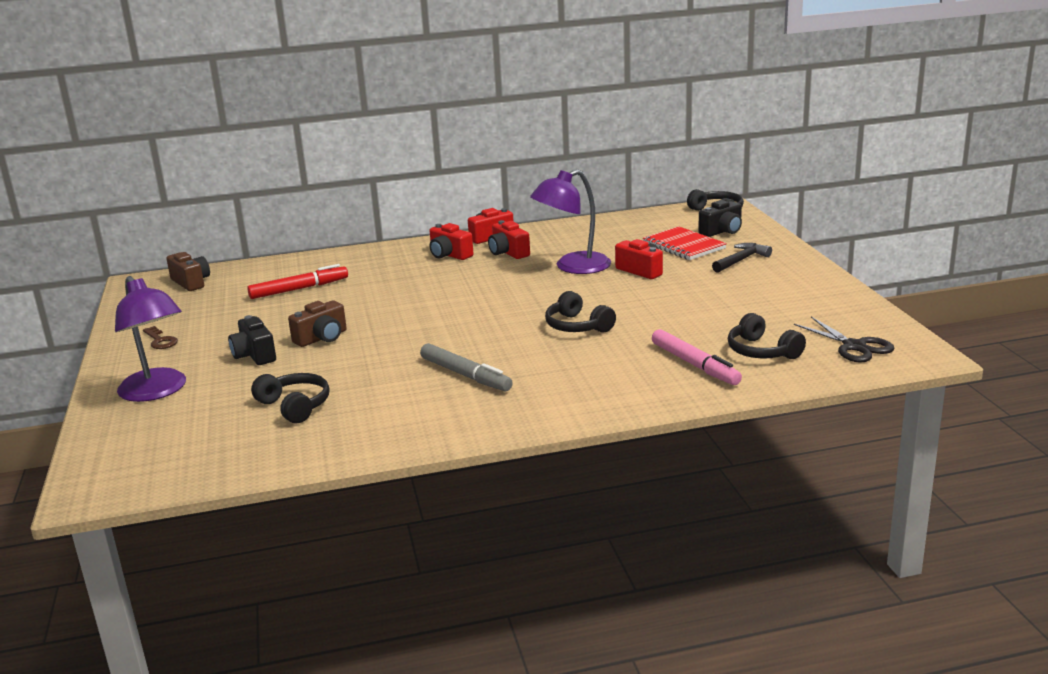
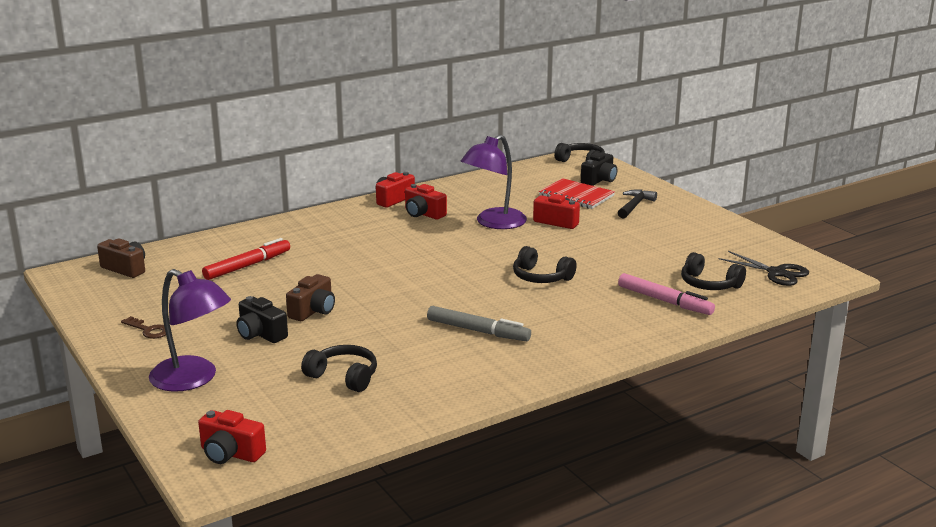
camera: 20 degrees left, 0 degrees up
red camera [430,223,474,260] -> red camera moved to [198,410,266,464]

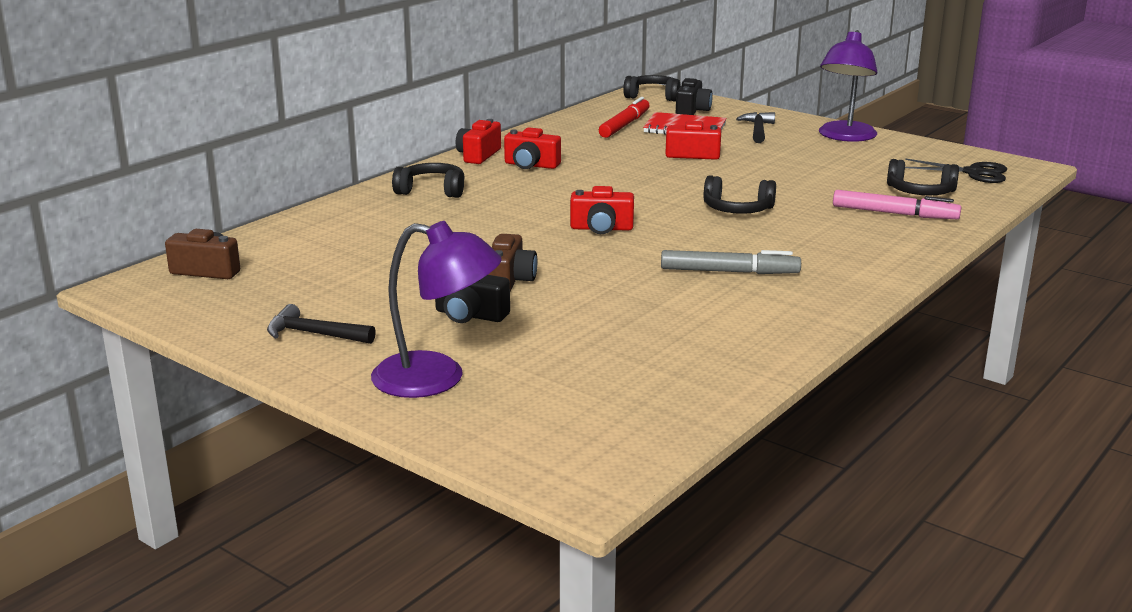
camera: 20 degrees left, 0 degrees up
brown key [121,316,166,339] -> black hammer [267,304,376,344]
red camera [198,410,266,464] -> red camera moved to [570,186,634,234]
red marker [202,238,290,280] -> red marker moved to [599,97,650,138]
black headphones [301,345,377,392] -> black headphones moved to [392,163,465,198]
purple lamp [460,135,527,229] -> purple lamp moved to [819,30,877,142]

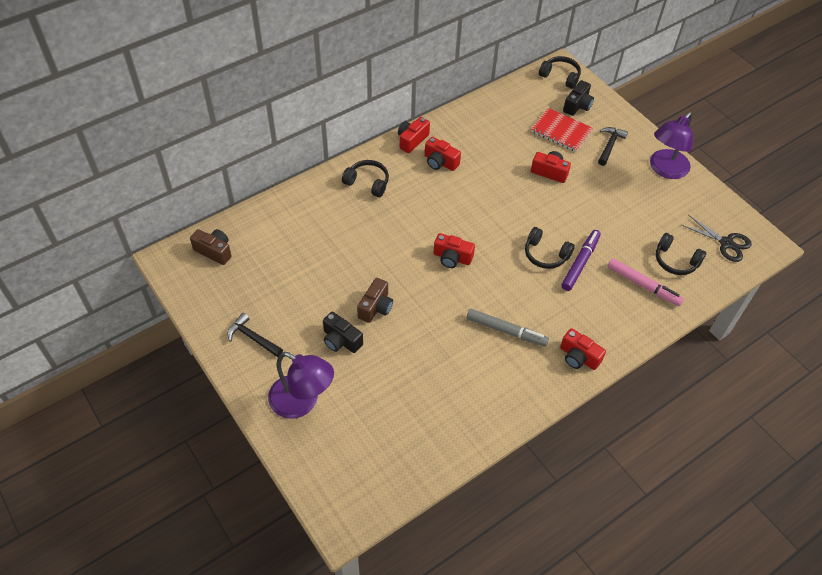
camera: 15 degrees right, 30 degrees up
red marker [599,97,650,138] -> none
none -> red camera [560,328,606,370]
none -> purple marker [561,230,601,291]

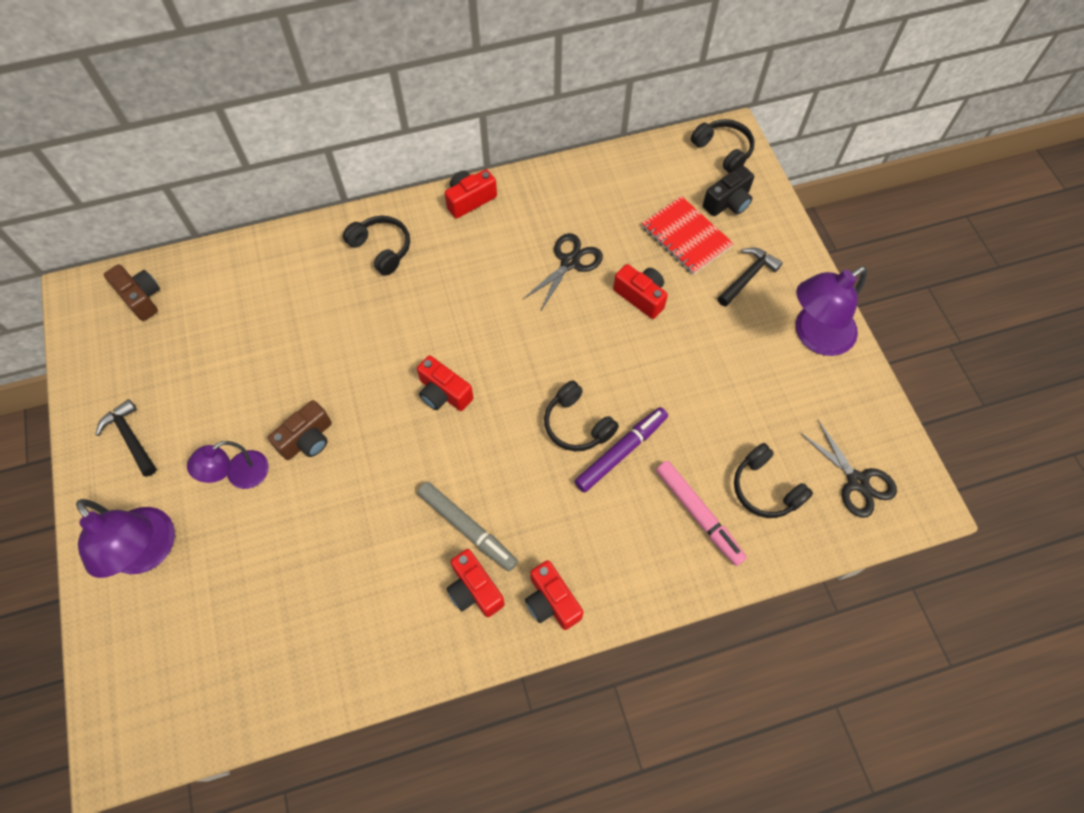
camera: 20 degrees right, 10 degrees up
black camera [323,312,363,353] -> purple lamp [187,441,269,489]
red camera [425,137,461,171] -> red camera moved to [446,549,505,617]
none -> black scissors [522,233,603,312]

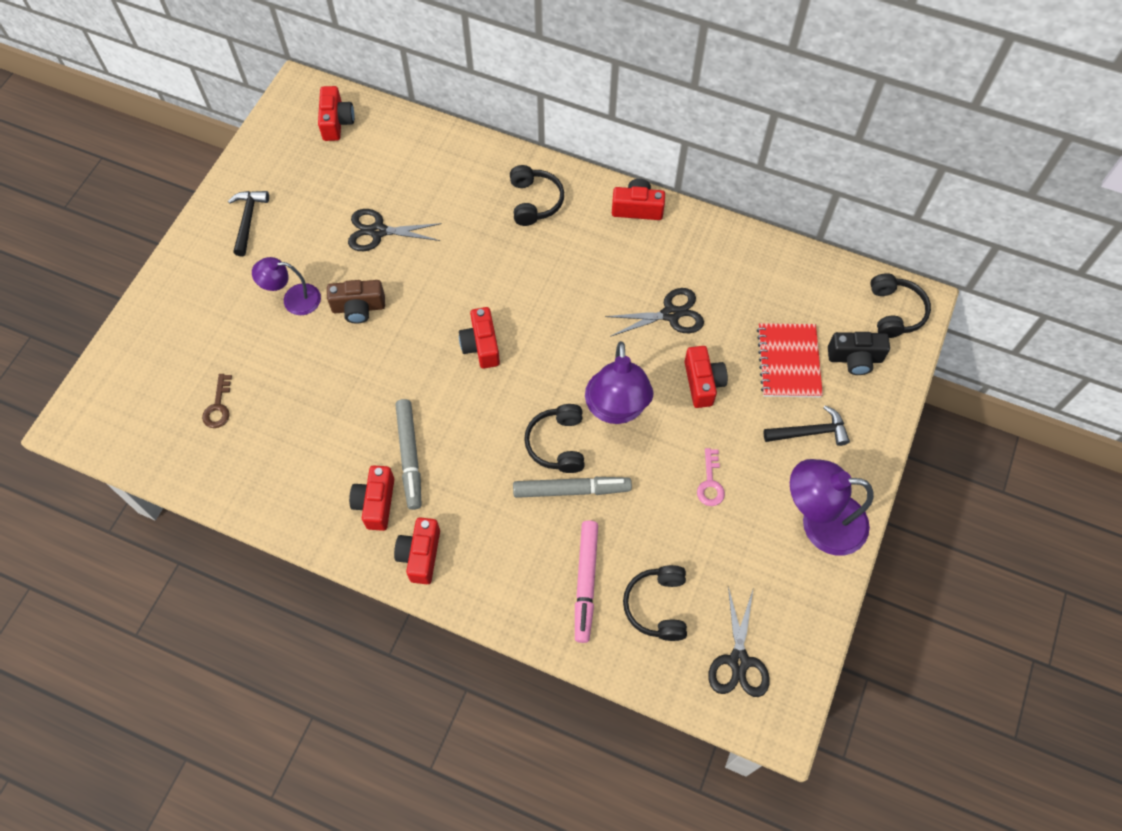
camera: 40 degrees right, 0 degrees up
purple lamp [76,499,175,578] -> purple lamp moved to [585,341,653,424]
brown camera [104,264,160,321] -> red camera [318,86,354,141]
purple marker [574,407,668,493] -> grey marker [513,477,632,498]
none -> brown key [202,374,232,428]
none -> black scissors [348,209,442,251]
none -> pink key [697,448,725,506]

